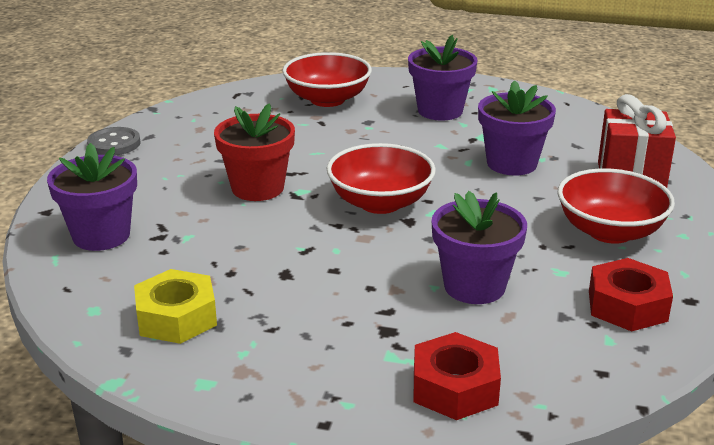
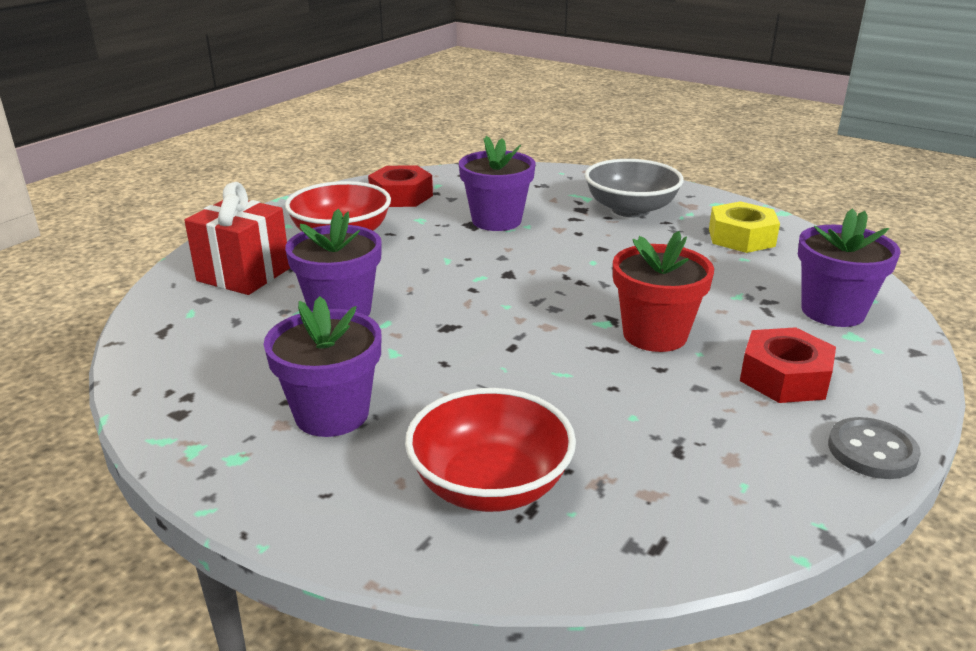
camera: 160 degrees left, 0 degrees up
red bowl [327,143,436,214] -> none
red nut [413,332,501,420] -> red nut moved to [740,327,836,403]
none -> grey bowl [585,159,684,217]

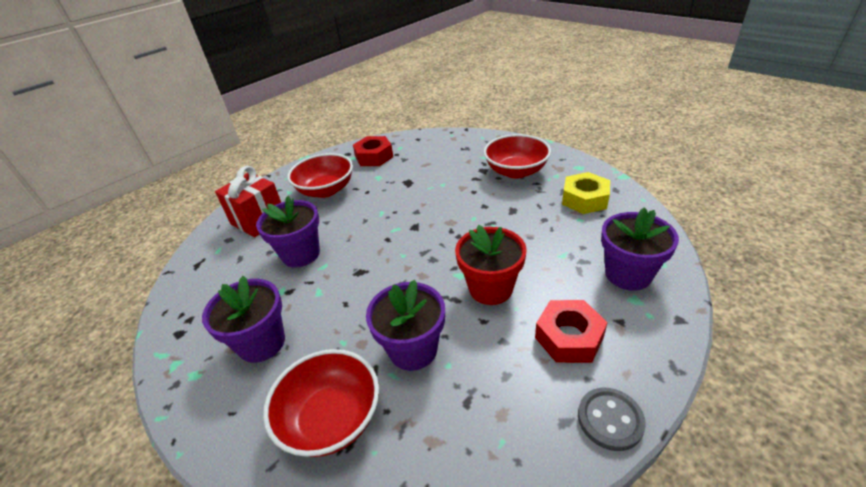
camera: 15 degrees right, 10 degrees up
purple flower pot [459,136,535,231] -> purple flower pot moved to [366,280,445,371]
grey bowl [585,159,684,217] -> red bowl [484,134,551,179]

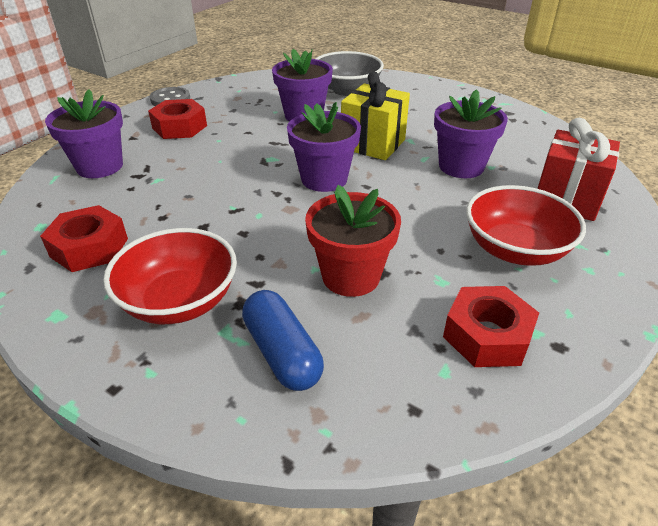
camera: 165 degrees right, 0 degrees up
purple flower pot [202,276,285,363] -> purple flower pot moved to [287,102,361,192]
red bowl [263,349,379,457] -> grey bowl [315,51,384,96]
red flower pot [455,225,527,305] -> red flower pot moved to [305,185,401,297]
yellow nut [562,172,610,214] -> red nut [40,205,128,272]
none -> blue capsule [242,290,324,391]
none -> yellow gift [341,72,410,160]

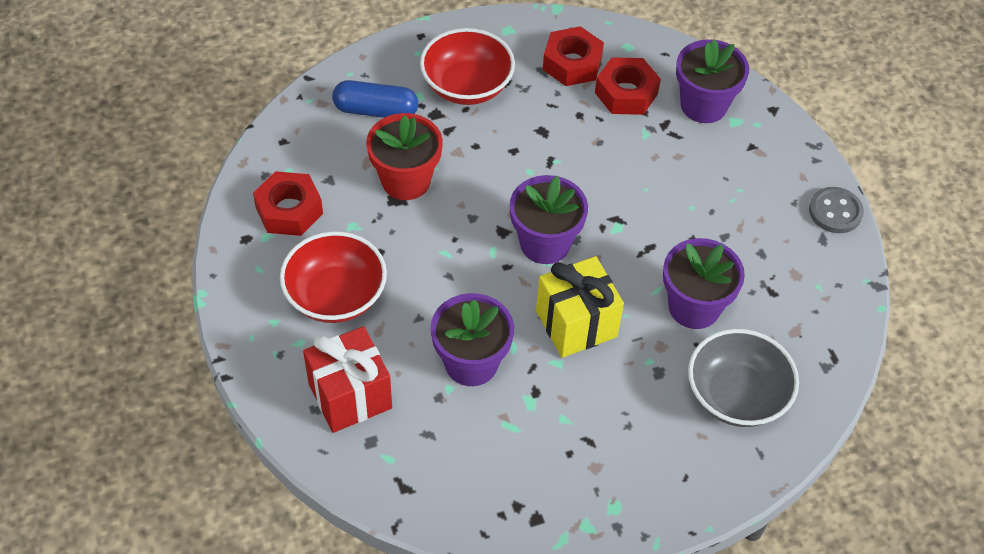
camera: 125 degrees right, 15 degrees up
red nut [148,99,207,139] -> red nut moved to [595,57,661,115]

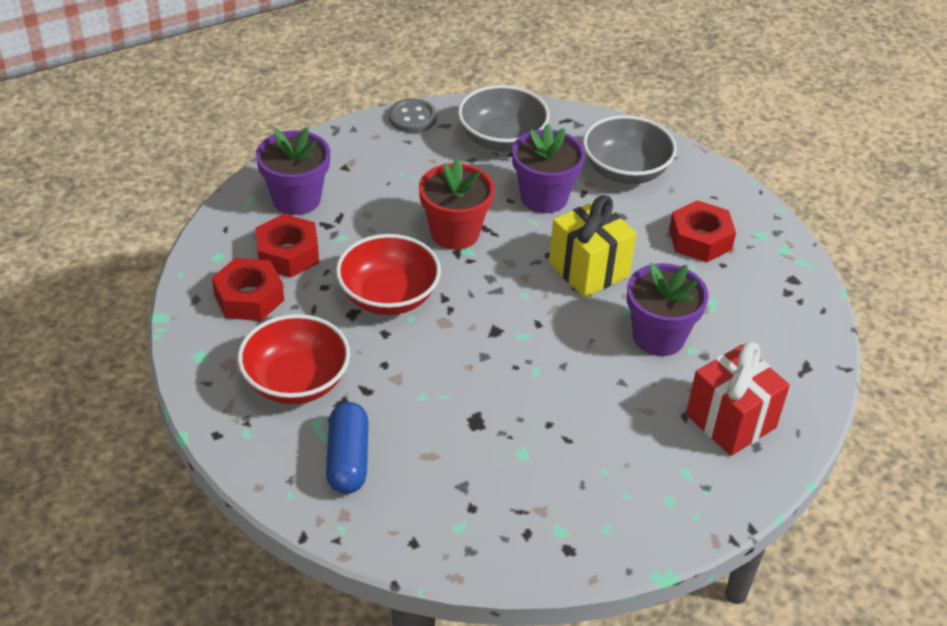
camera: 100 degrees left, 10 degrees down
red nut [253,171,323,236] -> red nut moved to [669,200,736,262]
red bowl [280,231,387,323] -> red bowl moved to [336,234,441,315]
red flower pot [366,113,443,200] -> red flower pot moved to [419,158,495,250]
purple flower pot [510,175,588,264] -> none
none -> grey bowl [458,85,550,151]

